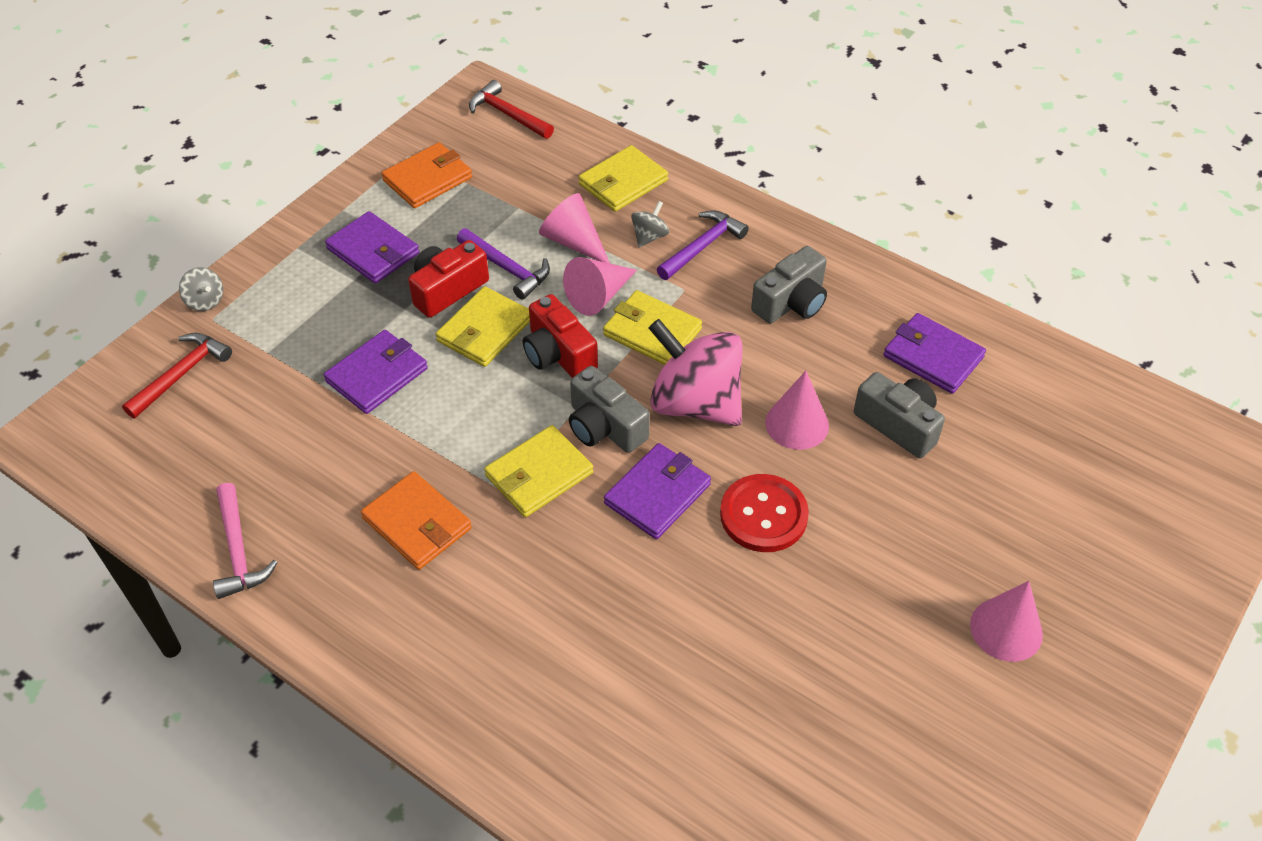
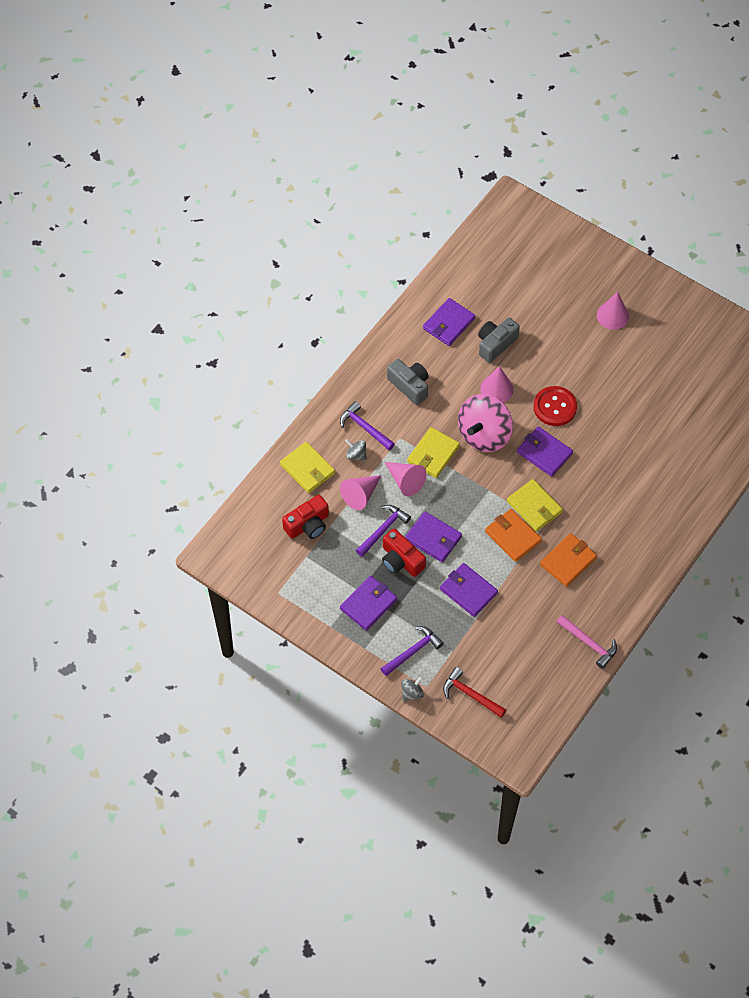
camera: 90 degrees left, 10 degrees up
pink hammer [213,483,278,599] -> pink hammer turned 60 degrees clockwise [557,615,617,669]
orange wallet [382,142,472,208] -> orange wallet moved to [485,509,542,562]
yellow wallet [436,286,530,367] -> purple wallet [405,511,462,562]
red hammer [469,80,554,139] -> none
red camera [523,294,598,378] -> red camera moved to [282,495,329,539]
grey camera [569,366,650,453] -> none
none -> purple hammer [380,626,444,676]

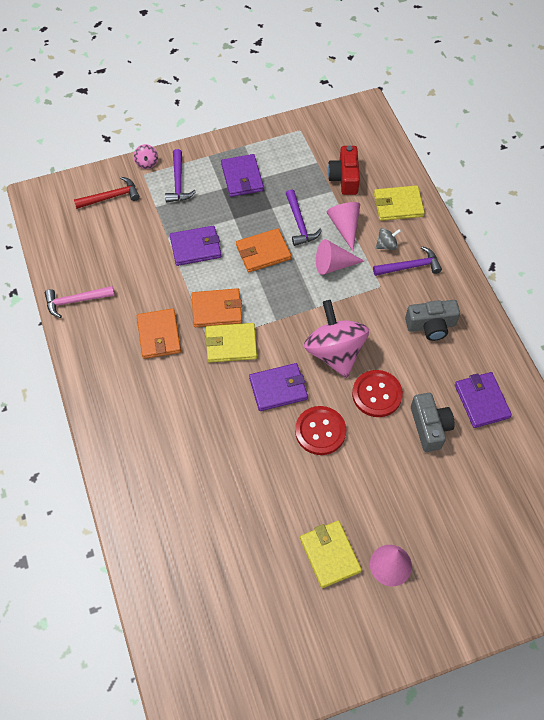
camera: 125 degrees right, 0 degrees up
red camera [382,529,426,577] -> none
grey spinning top [401,676,424,701] -> pink spinning top [134,144,158,169]
purple wallet [405,511,462,562] -> orange wallet [236,228,291,272]
yellow wallet [407,427,460,478] -> yellow wallet moved to [300,520,362,588]
pink cone [480,366,514,403] -> red button [352,370,403,417]

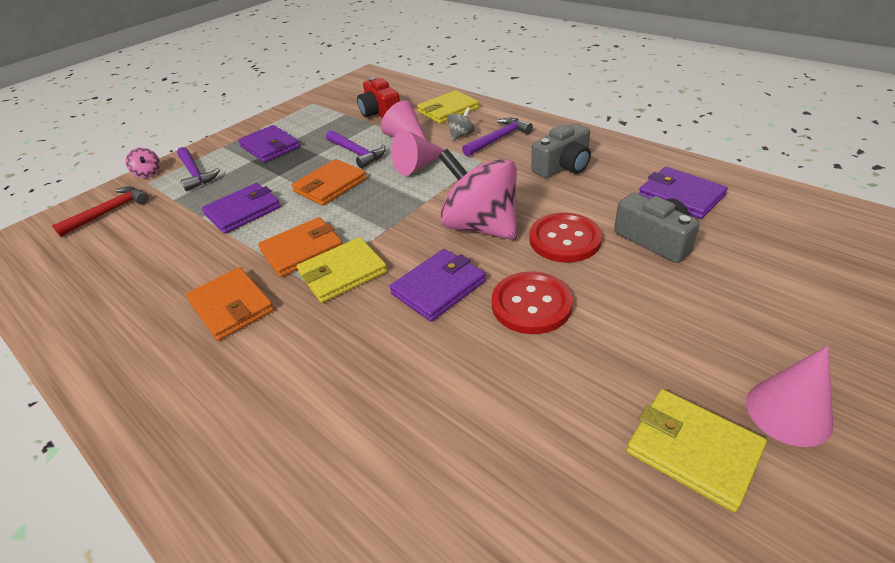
camera: 25 degrees left, 20 degrees down
pink hammer [45,286,115,318] -> none

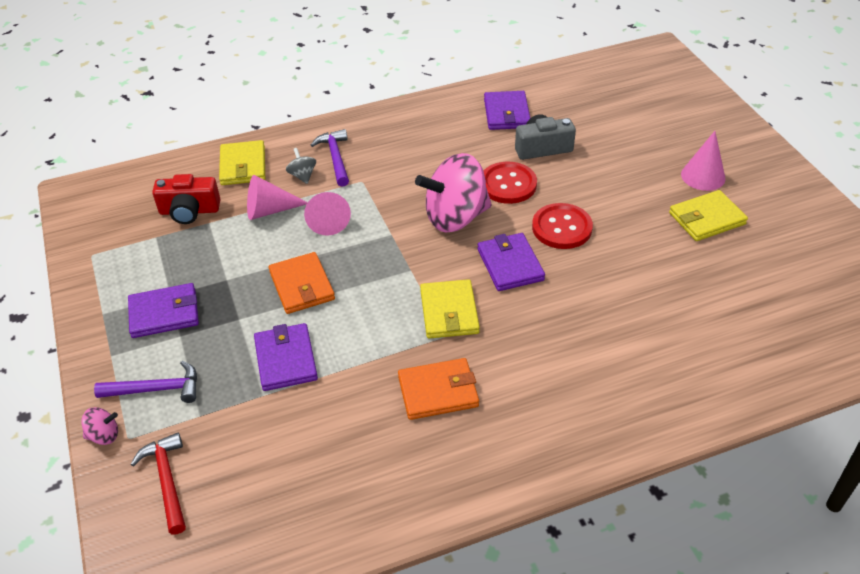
camera: 65 degrees left, 5 degrees up
orange wallet [258,217,342,277] -> none
purple hammer [326,130,386,169] -> none
grey camera [531,123,591,178] -> none
purple wallet [639,167,728,219] -> purple wallet turned 75 degrees counterclockwise [484,91,530,130]

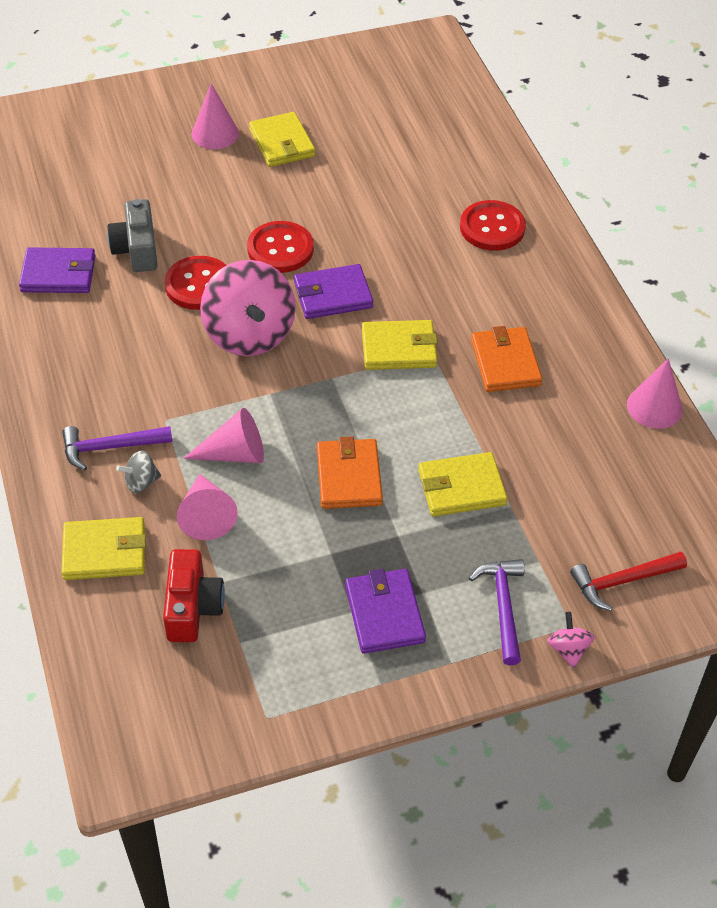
camera: 90 degrees left, 5 degrees up
purple wallet [254,323,318,391] -> yellow wallet [418,452,508,516]
orange wallet [269,252,335,314] -> orange wallet turned 75 degrees counterclockwise [317,436,383,509]
none -> red button [460,200,526,251]
none -> pink cone [627,358,683,429]

